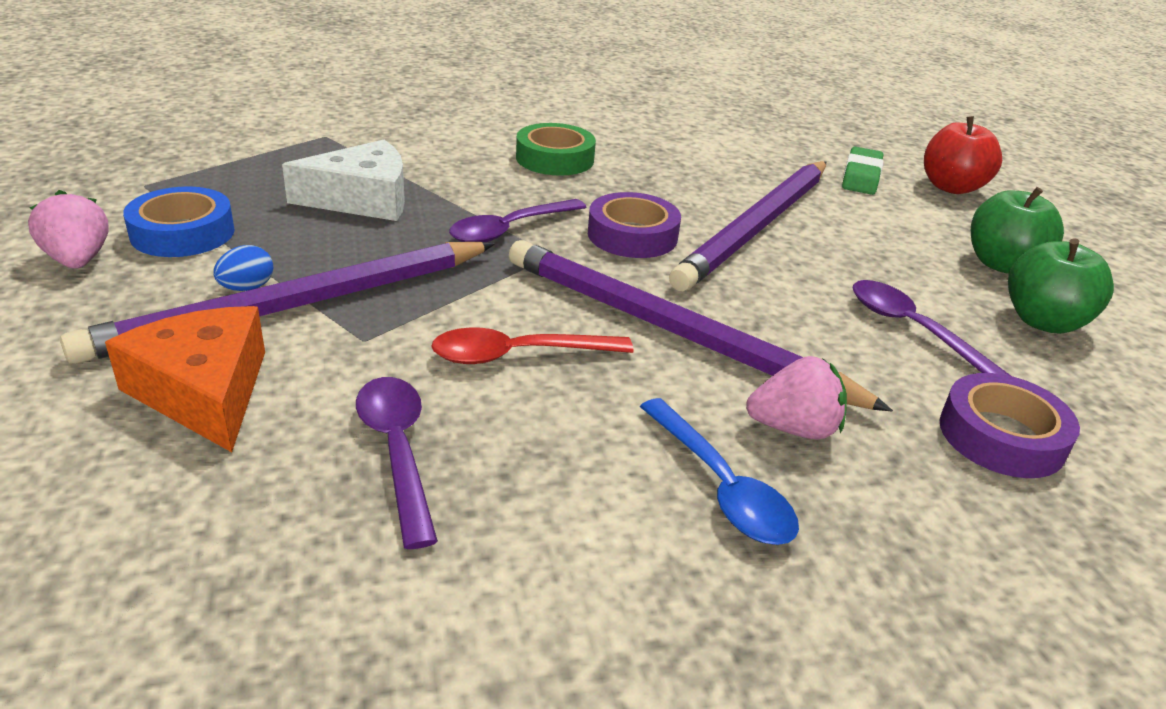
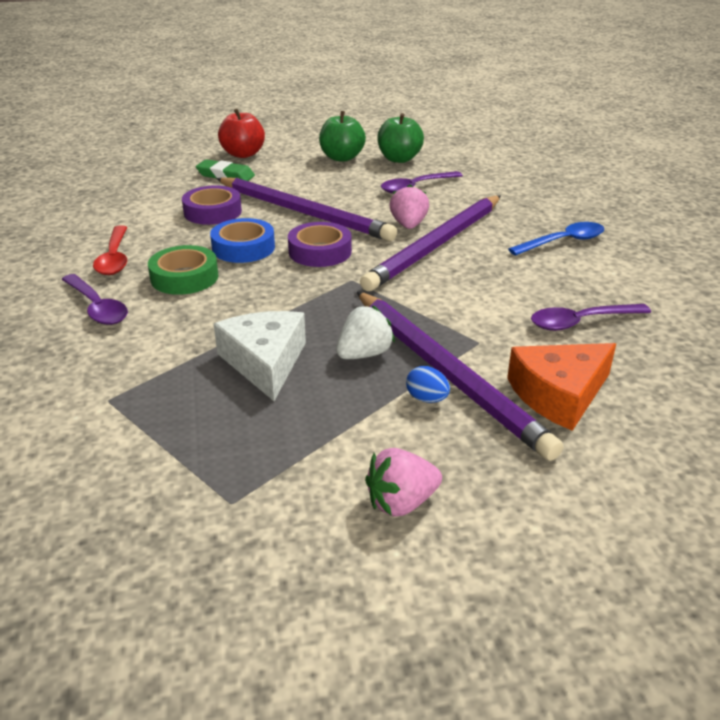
camera: 85 degrees left, 0 degrees up
blue tape [123,187,235,257] -> blue tape moved to [210,218,275,263]
red spoon [431,327,633,364] -> red spoon moved to [93,225,127,275]
purple spoon [449,199,586,242] -> purple spoon moved to [61,274,128,325]
pink strawberry [746,356,847,440] -> pink strawberry moved to [390,184,429,229]
purple tape [940,373,1080,478] -> purple tape moved to [182,185,242,225]
none -> white strawberry [336,306,395,359]

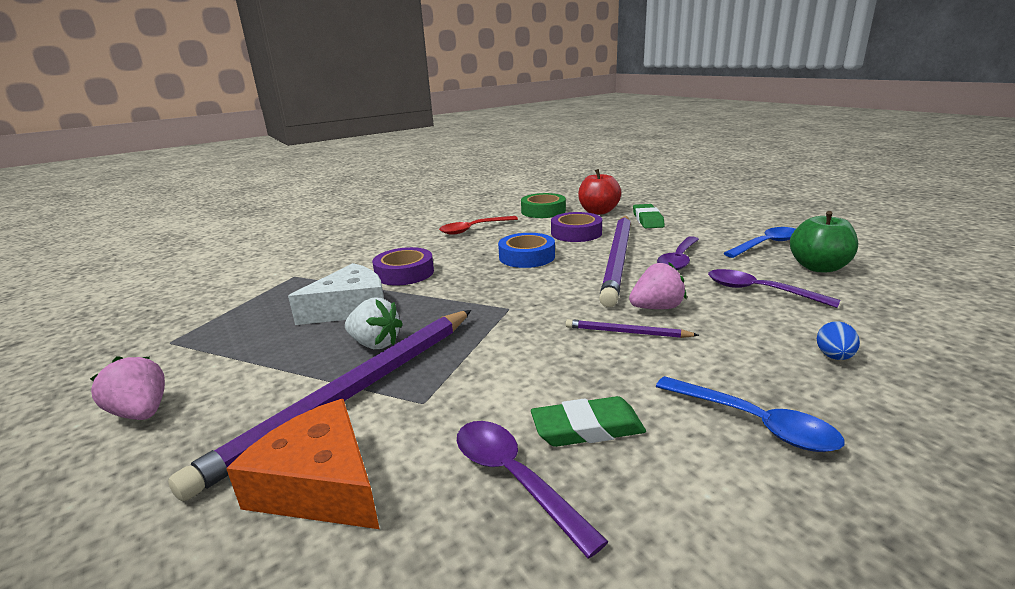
camera: 70 degrees right, 10 degrees down
purple spoon [61,274,128,325] -> purple spoon moved to [657,236,699,270]
green tape [148,245,219,295] -> green tape moved to [521,193,566,218]
red apple [218,108,265,158] -> red apple moved to [578,169,622,215]
purple tape [288,222,352,267] -> purple tape moved to [372,247,434,285]
green apple [319,111,366,162] -> blue spoon [723,227,795,258]
purple pencil [360,196,501,291] -> purple pencil [566,319,699,338], size x0.42
blue egg [406,366,450,403] -> blue egg moved to [817,321,860,360]
none -> green eraser [531,396,646,447]

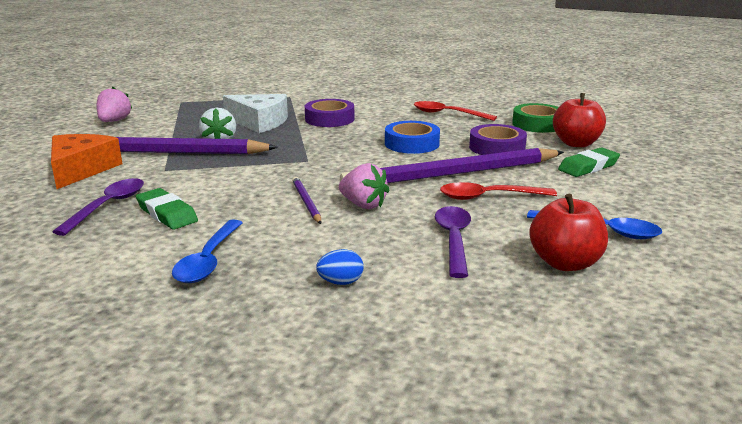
camera: 55 degrees right, 0 degrees up
purple spoon [657,236,699,270] -> red spoon [440,182,557,200]
green apple [790,211,858,272] -> red apple [529,194,608,271]

